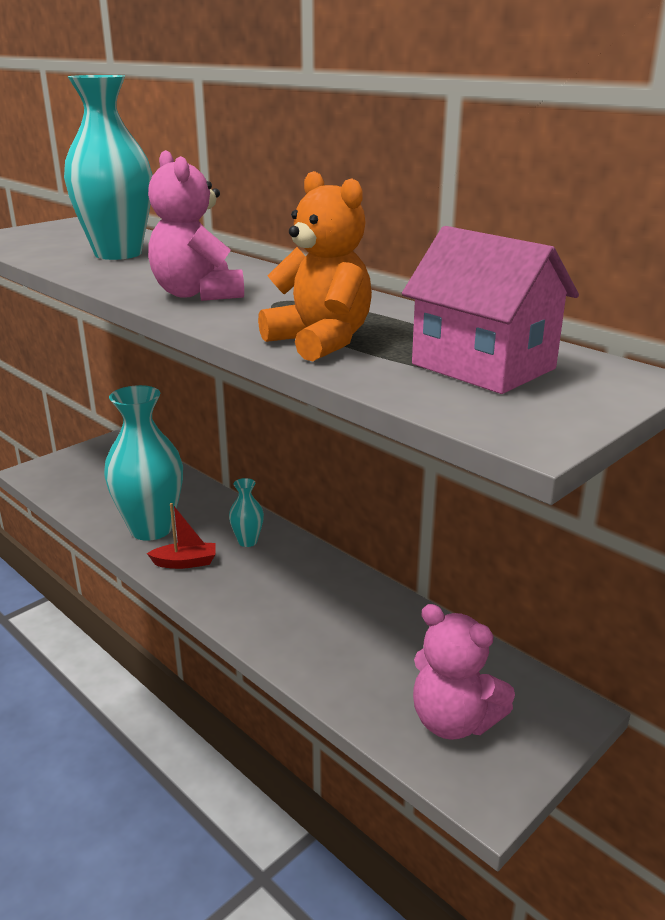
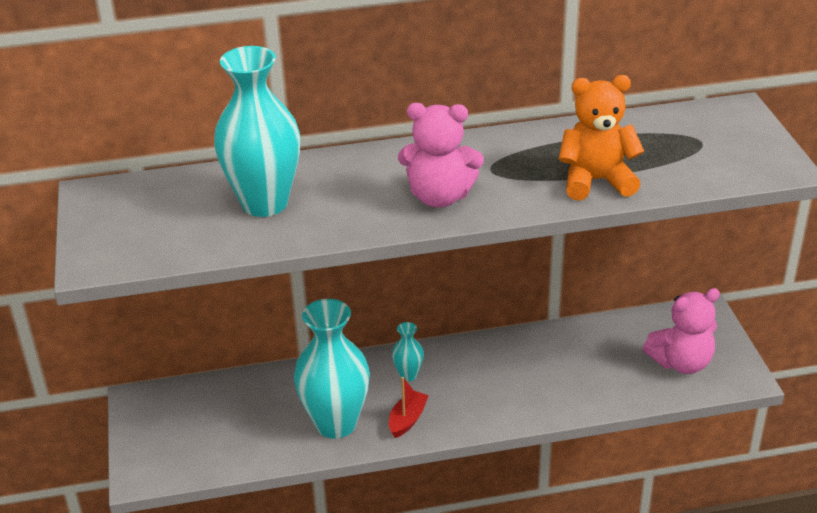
camera: 55 degrees left, 10 degrees up
pink house [402,226,579,394] -> none

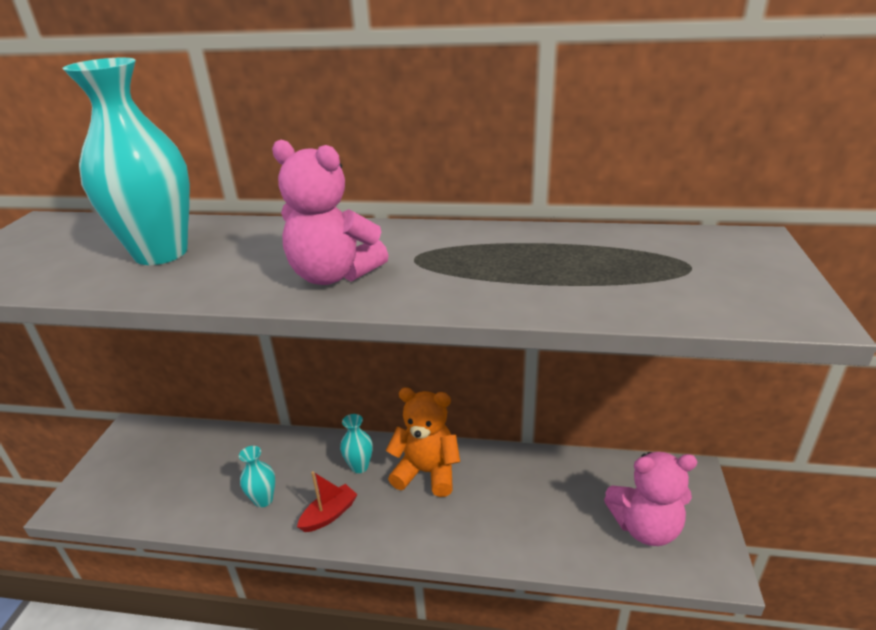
camera: 20 degrees right, 5 degrees down
turquoise vase [294,299,370,439] -> turquoise vase [239,446,275,507], size x0.45
orange teddy bear [559,75,645,201] -> orange teddy bear moved to [386,388,460,497]

